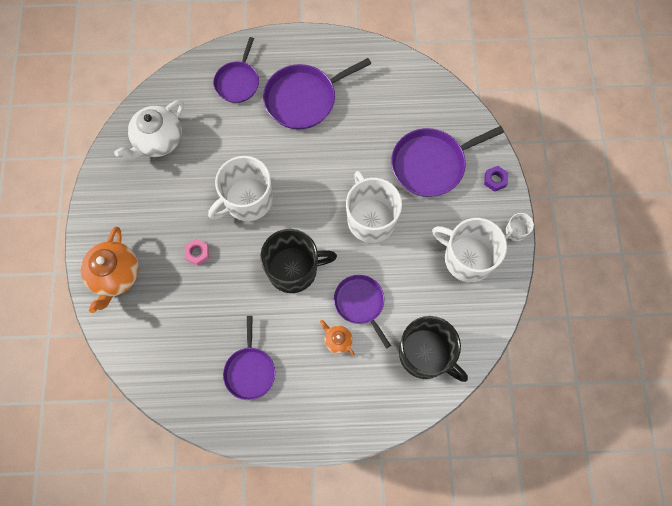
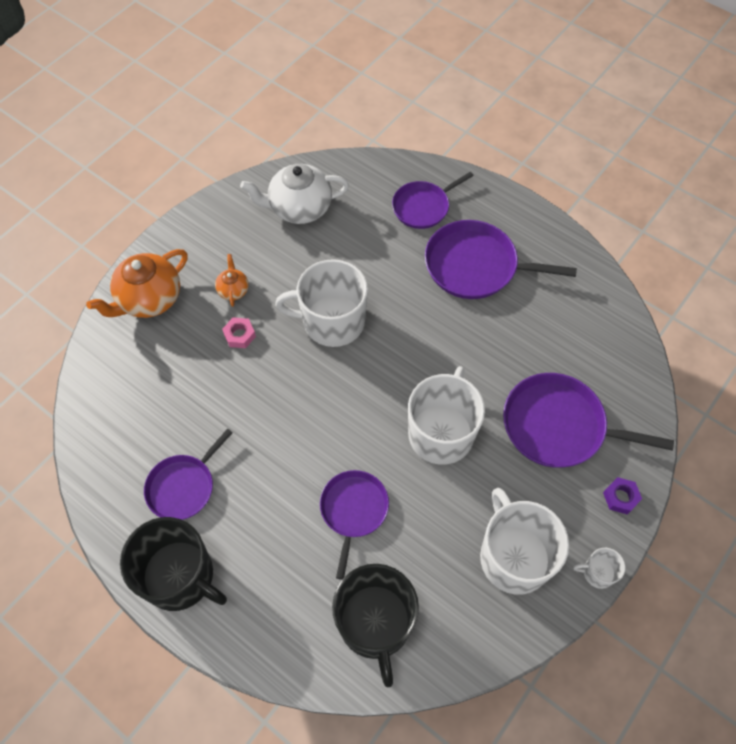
camera: 40 degrees right, 10 degrees down
black mug [260,229,337,293] -> black mug moved to [120,517,227,611]
orange teapot [320,320,355,355] -> orange teapot moved to [215,254,249,307]

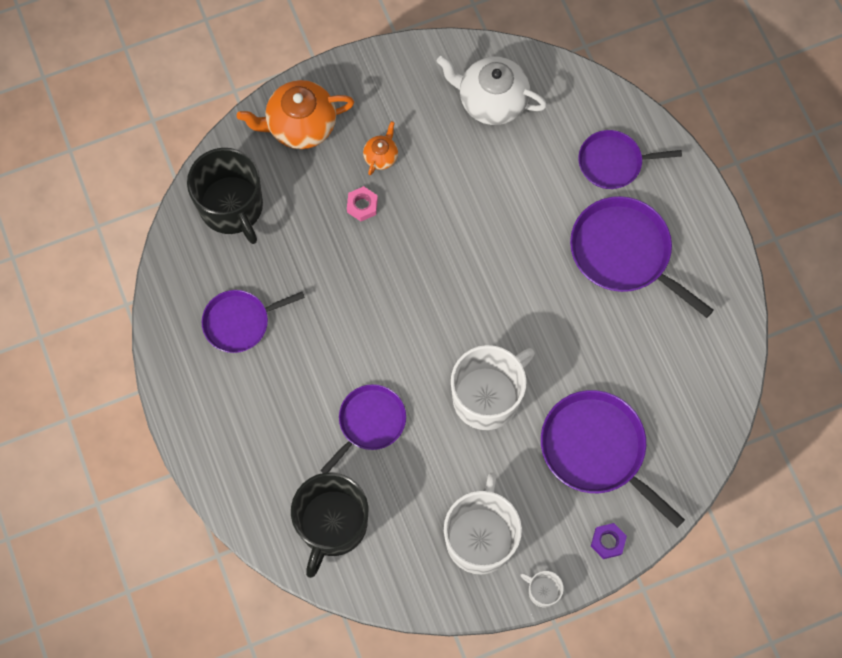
camera: 30 degrees right, 10 degrees up
black mug [120,517,227,611] -> black mug moved to [187,148,263,244]
white mug [275,259,368,347] -> none

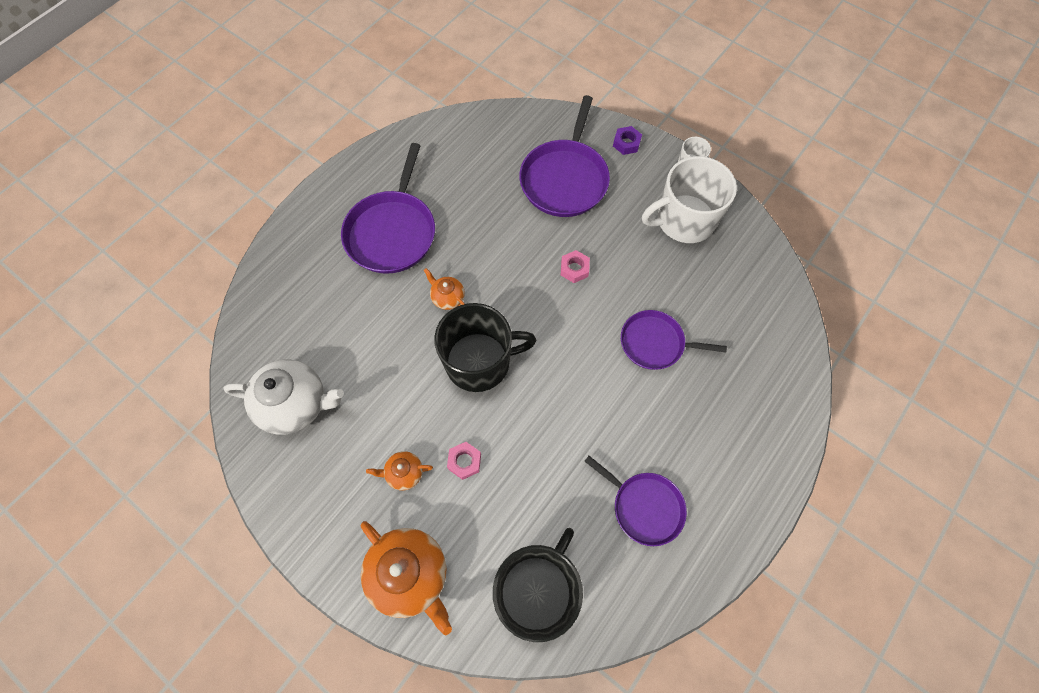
camera: 120 degrees left, 5 degrees down
black mug [291,473,368,578] -> black mug moved to [434,303,536,392]
white teapot [437,56,547,125] -> white teapot turned 75 degrees counterclockwise [223,359,344,435]
white mug [451,345,535,430] -> pink nut [561,250,590,283]
purple pan [578,130,682,189] -> none
none -> orange teapot [424,268,465,310]

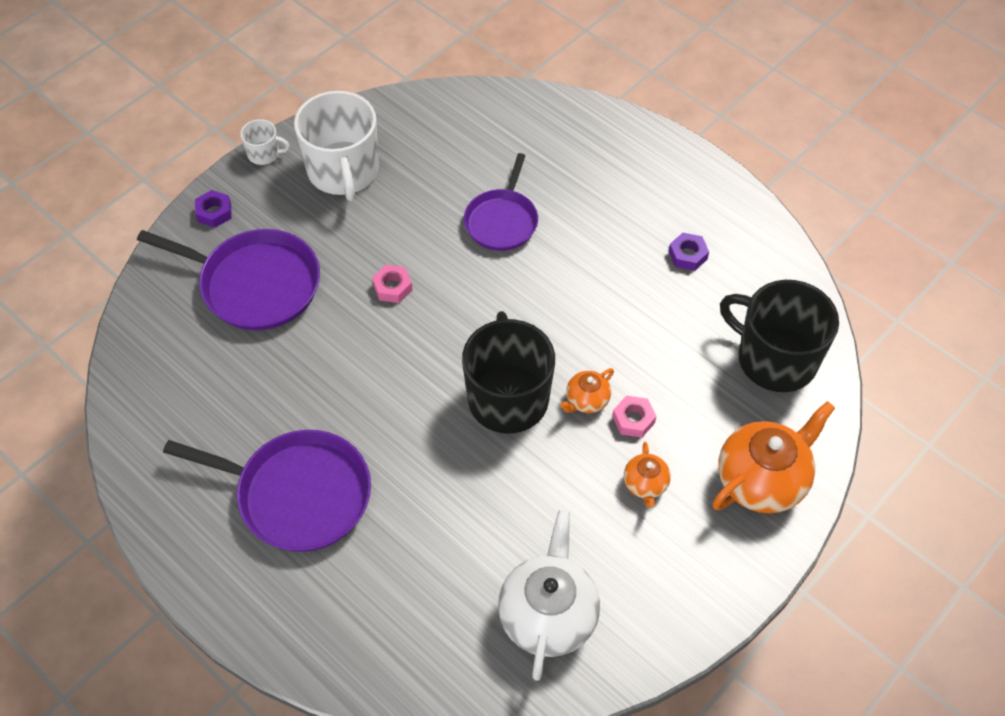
camera: 85 degrees left, 10 degrees down
orange teapot [424,268,465,310] -> orange teapot moved to [560,368,614,413]
purple pan [584,456,687,546] -> purple nut [669,233,709,271]

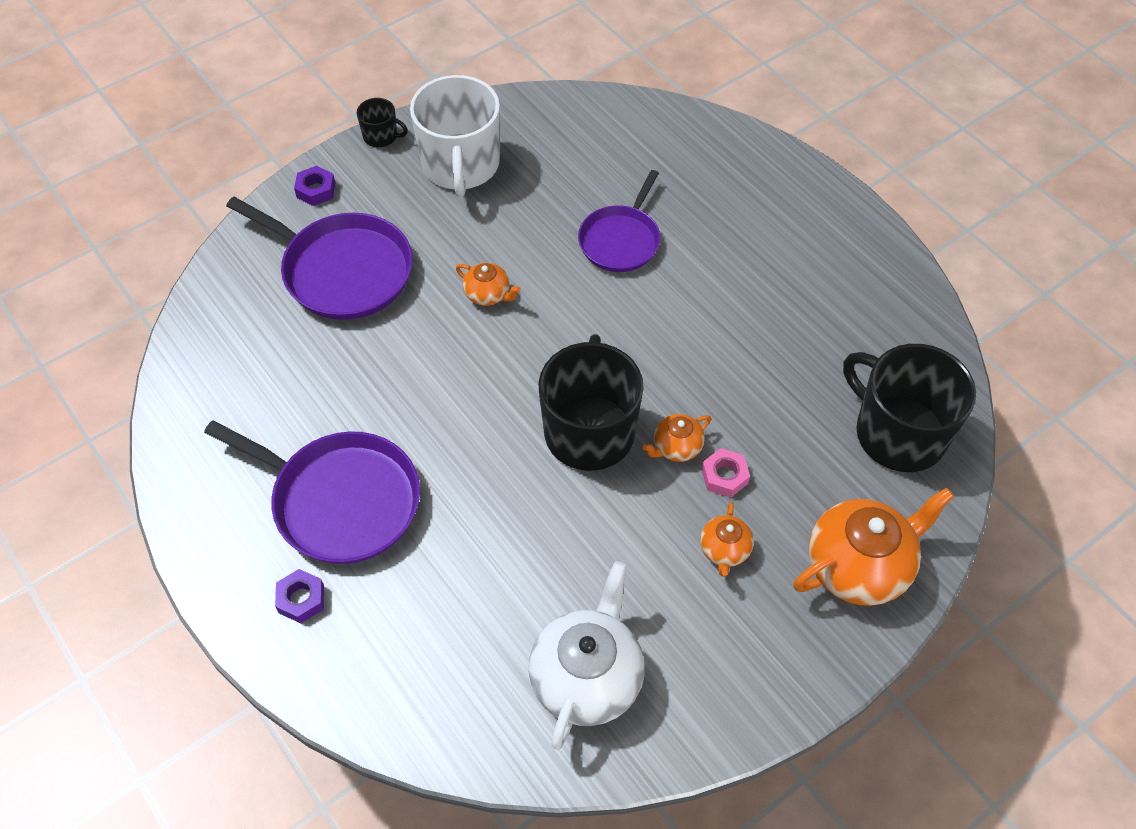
camera: 10 degrees right, 0 degrees up
white mug [240,119,290,165] -> black mug [357,98,408,147]
pink nut [372,265,412,303] -> orange teapot [456,263,521,306]
purple nut [669,233,709,271] -> purple nut moved to [275,569,324,623]

